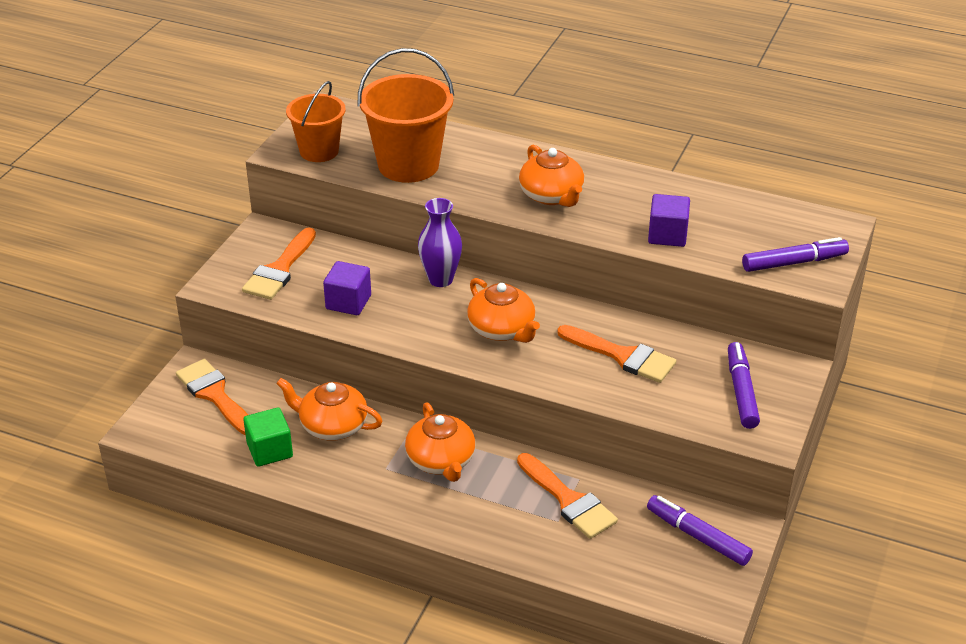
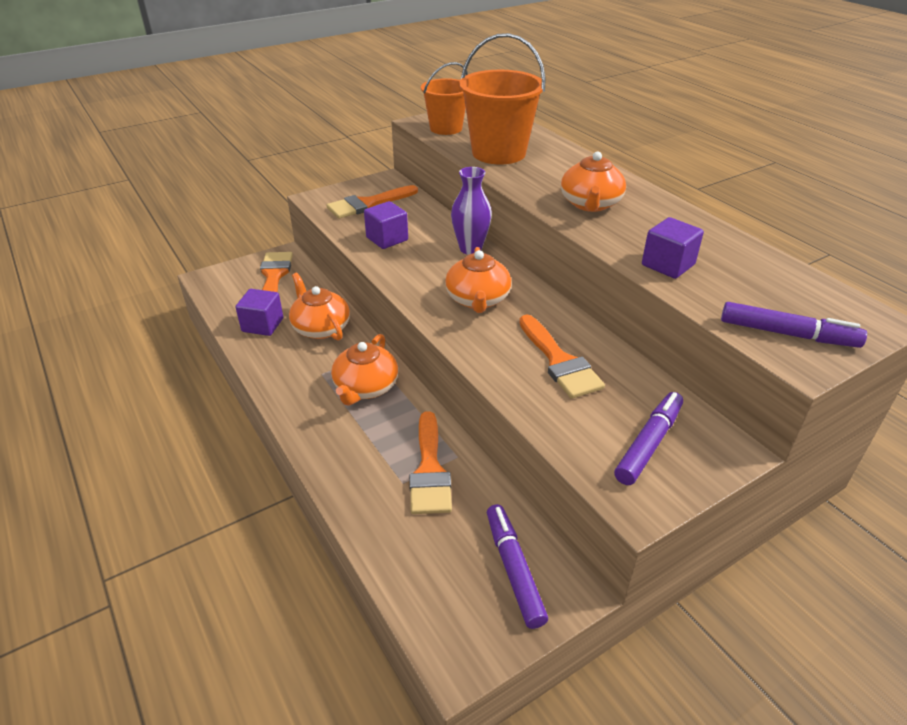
camera: 35 degrees right, 0 degrees up
green cube [243,407,293,467] -> purple cube [235,289,283,336]

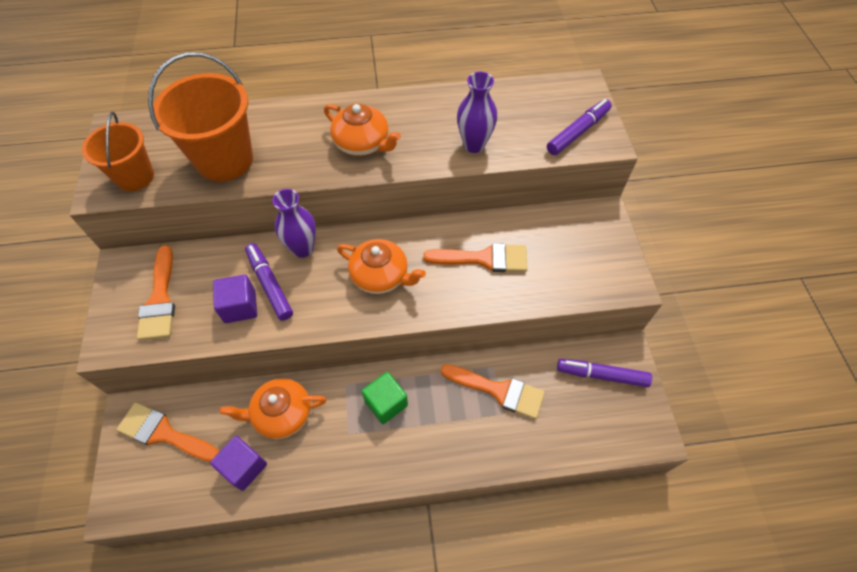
camera: 65 degrees left, 20 degrees up
orange teapot [331,334,398,405] -> green cube [362,372,408,424]
purple marker [614,392,683,485] -> purple marker moved to [245,243,293,321]
purple cube [642,217,704,279] -> purple vase [457,72,497,153]

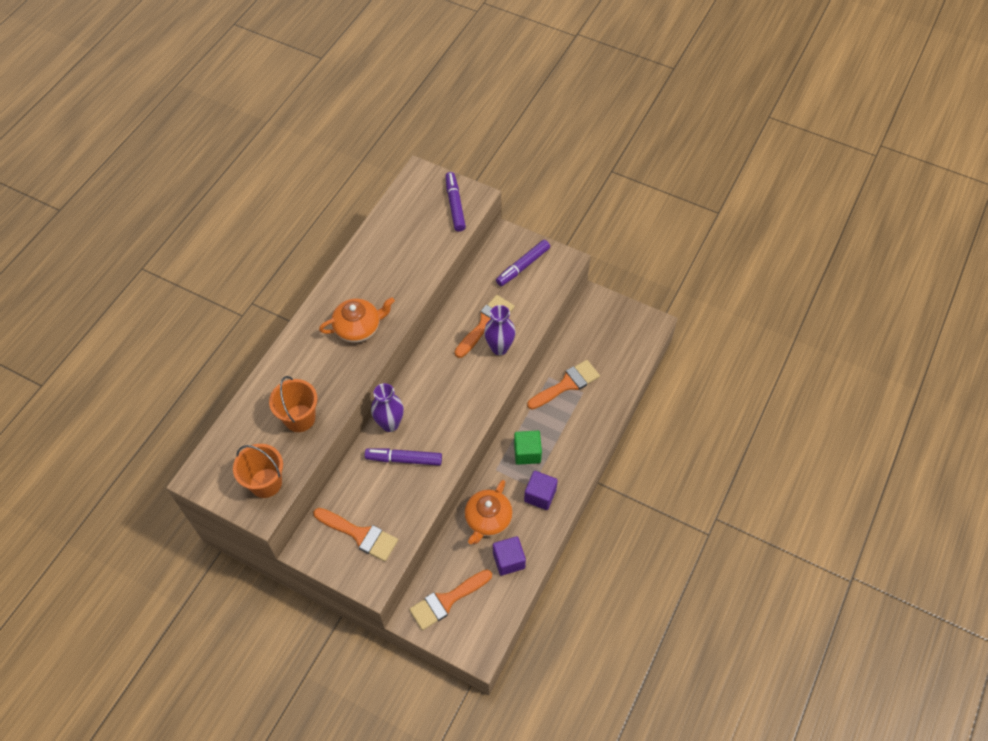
camera: 55 degrees left, 0 degrees up
orange bucket [148,52,253,182] -> orange bucket [269,376,317,432], size x0.64
purple cube [213,274,257,323] -> purple cube moved to [524,471,558,510]
orange teapot [337,239,426,294] -> none
purple vase [457,72,497,153] -> purple vase moved to [484,305,515,355]
purple marker [557,359,652,387] -> purple marker moved to [496,240,550,286]

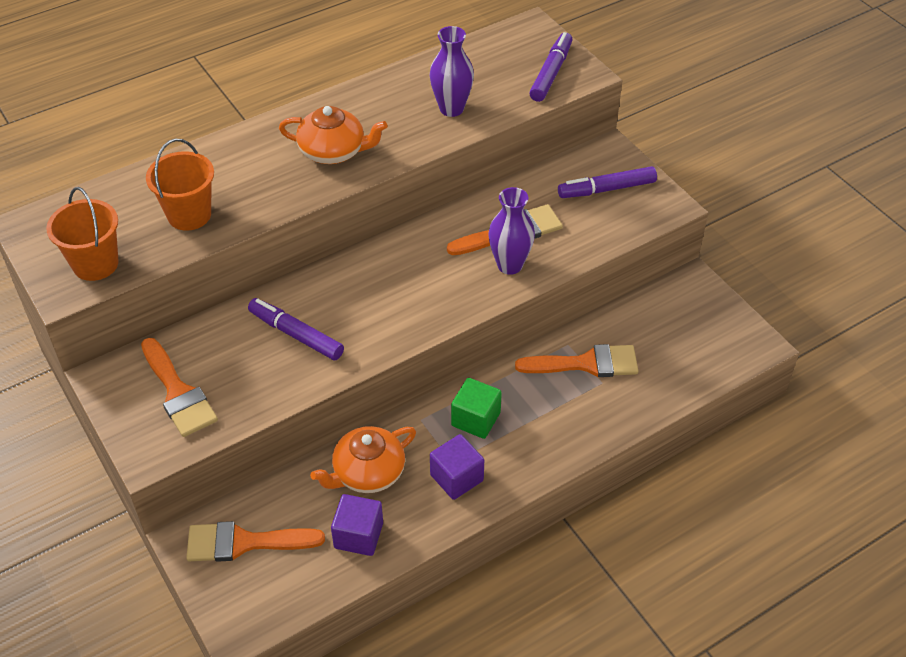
camera: 30 degrees right, 10 degrees down
purple vase [371,383,404,432] -> purple vase moved to [429,26,474,117]

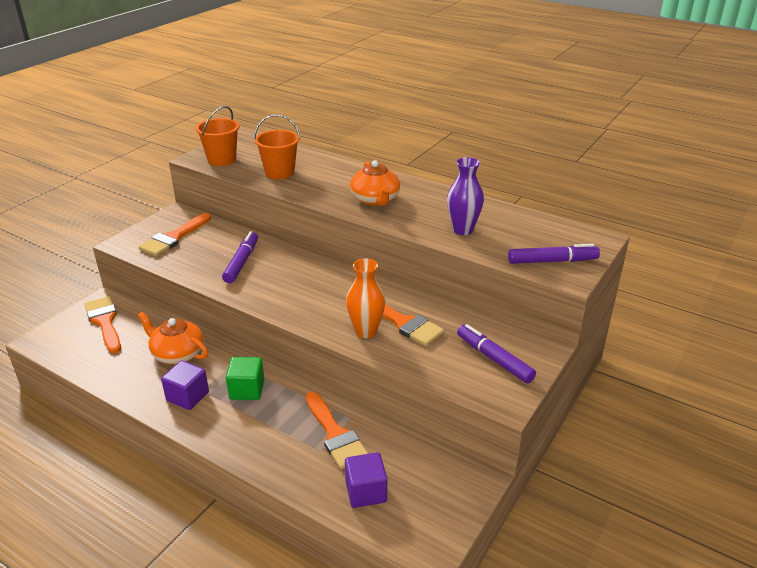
camera: 65 degrees right, 15 degrees down
purple cube [331,494,383,556] -> purple cube moved to [345,452,387,508]
purple vase [488,187,535,275] -> orange vase [346,258,386,338]

